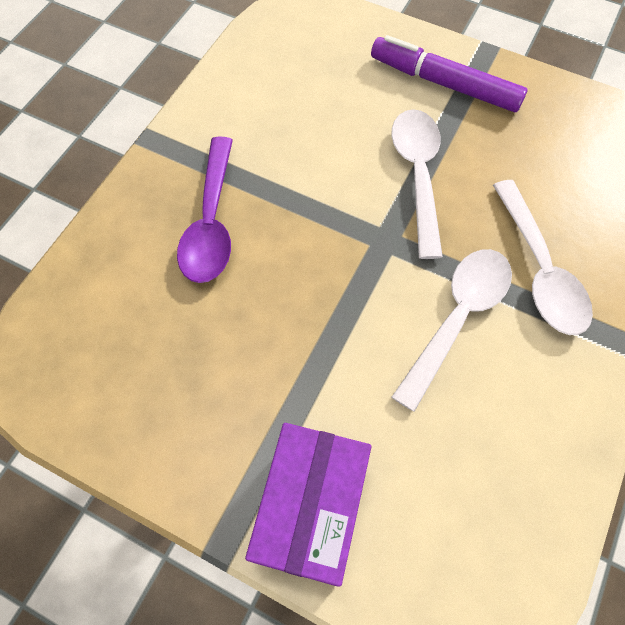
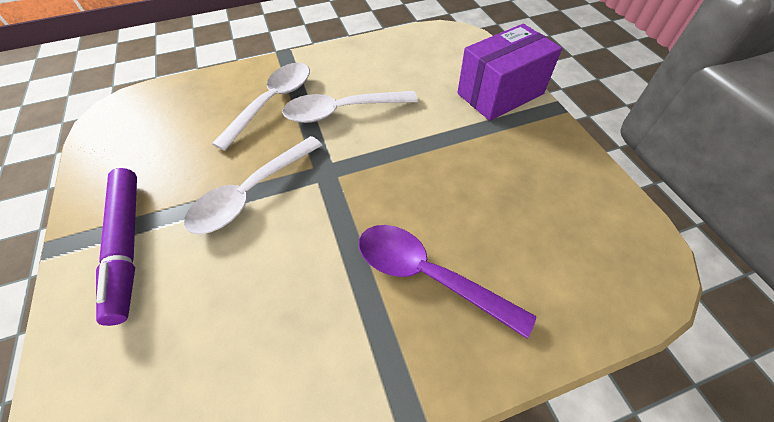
camera: 135 degrees left, 10 degrees down
purple spoon [177,137,233,283] -> purple spoon turned 105 degrees counterclockwise [359,225,536,339]

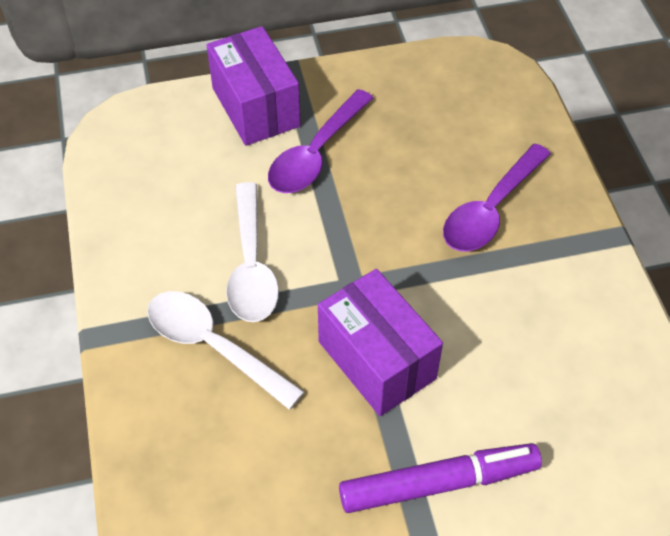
camera: 85 degrees left, 0 degrees up
white spoon [184,136,322,234] -> purple box [318,269,443,416]
none -> purple spoon [268,89,373,193]

